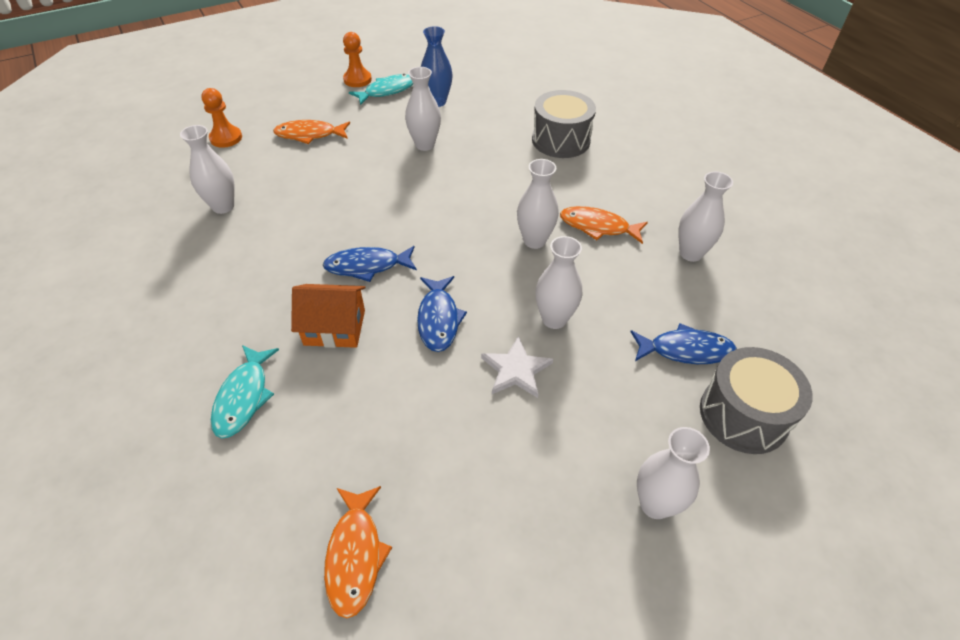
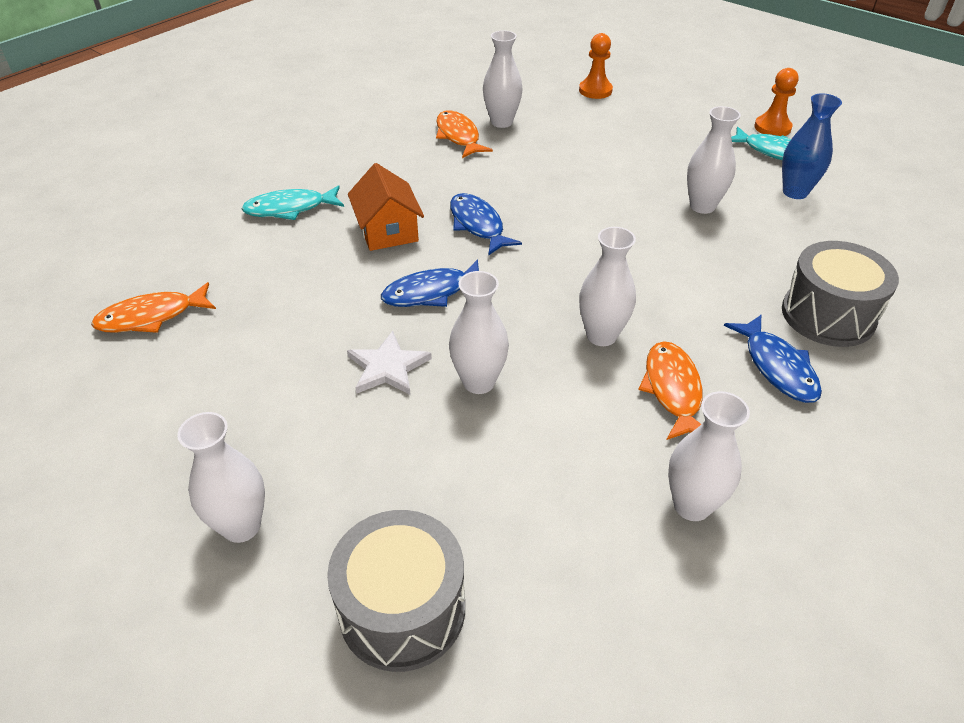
camera: 70 degrees right, 5 degrees down
orange fish [273,120,350,144] -> orange fish moved to [436,110,493,158]
blue fish [630,323,737,364] -> blue fish moved to [724,315,822,403]

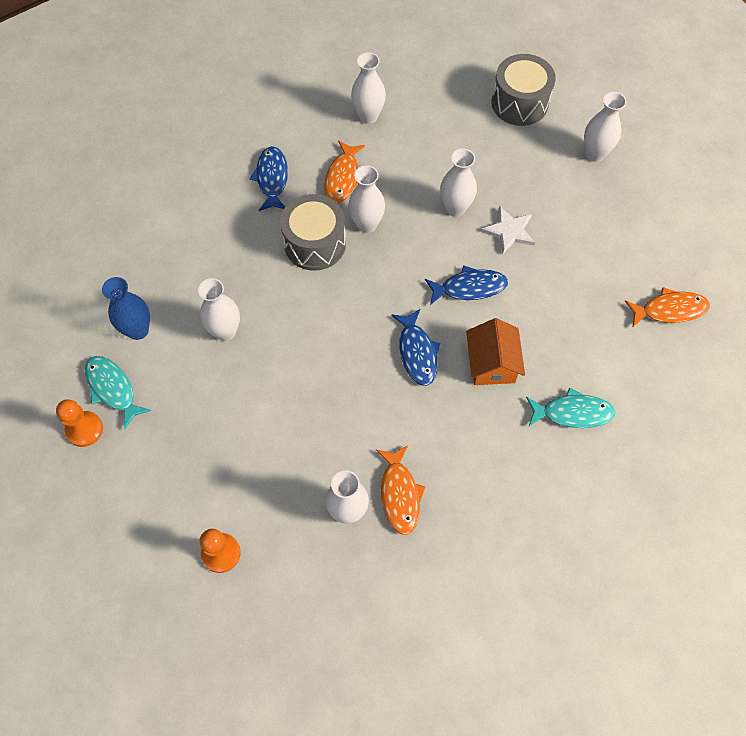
camera: 165 degrees left, 20 degrees up
grey drum [782,241,899,347] -> grey drum moved to [280,194,346,271]

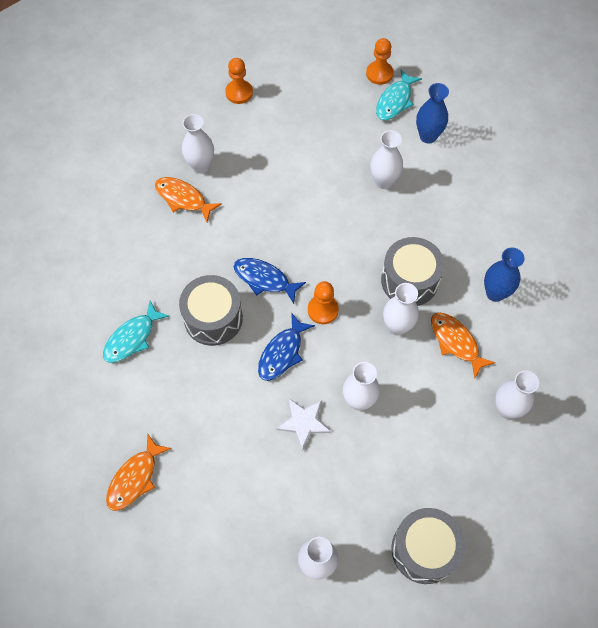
camera: 130 degrees right, 0 degrees up
turquoise fish [85,356,151,430] -> turquoise fish turned 120 degrees clockwise [376,69,422,120]
blue fish [250,146,288,211] -> blue vase [484,247,525,302]
orange house [466,318,525,385] -> grey drum [179,275,243,346]
none -> orange pawn [308,281,339,324]

